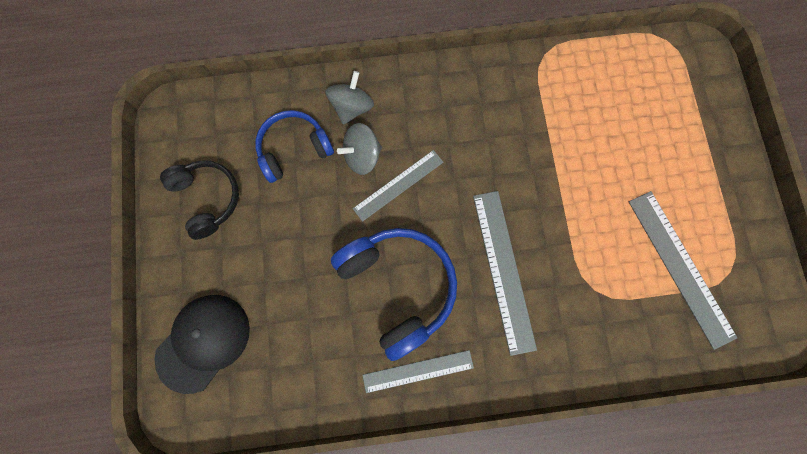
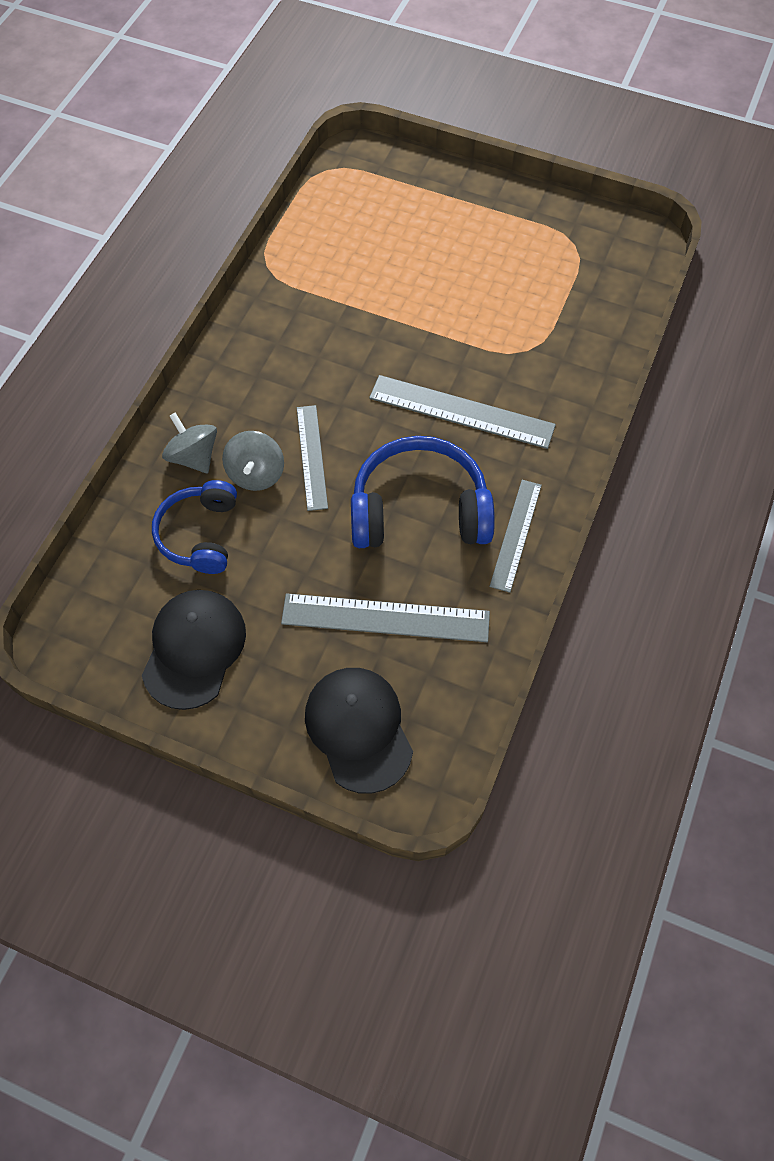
camera: 60 degrees left, 15 degrees down
black headphones [160,160,239,240] -> black cap [142,590,246,710]
grey ruler [629,191,737,350] -> grey ruler moved to [281,593,490,642]

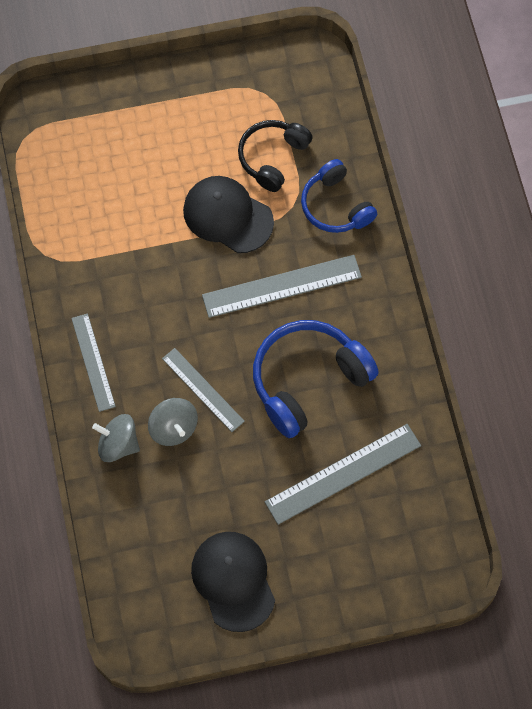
camera: 35 degrees left, 5 degrees up
blue headphones [152,480,237,574] -> blue headphones moved to [301,159,377,233]
black cap [305,668,413,794] -> black cap moved to [183,176,274,253]
grey ruler [489,480,542,593] -> grey ruler moved to [71,313,116,412]
none -> black headphones [238,120,312,192]

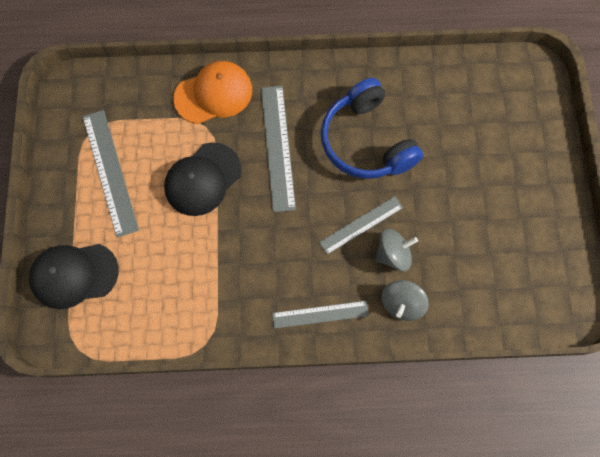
camera: 80 degrees left, 5 degrees up
black cap [191,532,275,632] -> black cap moved to [29,244,119,309]
black headphones [238,120,312,192] -> none
grey ruler [265,424,421,525] -> grey ruler moved to [83,110,139,238]
blue headphones [301,159,377,233] -> orange cap [173,61,252,124]

